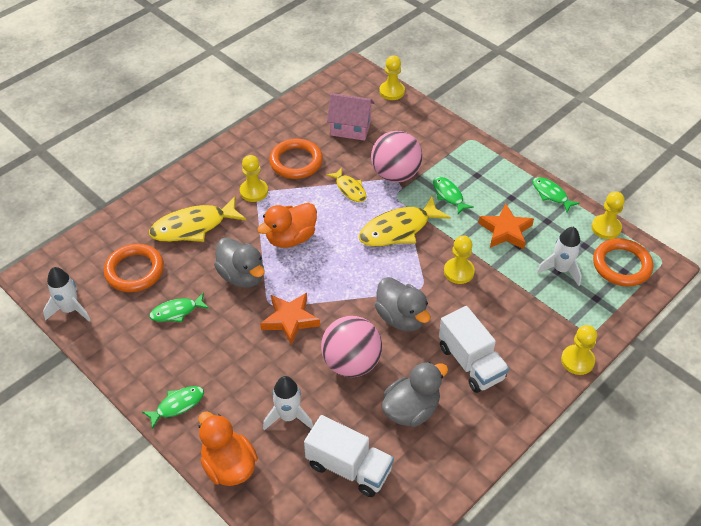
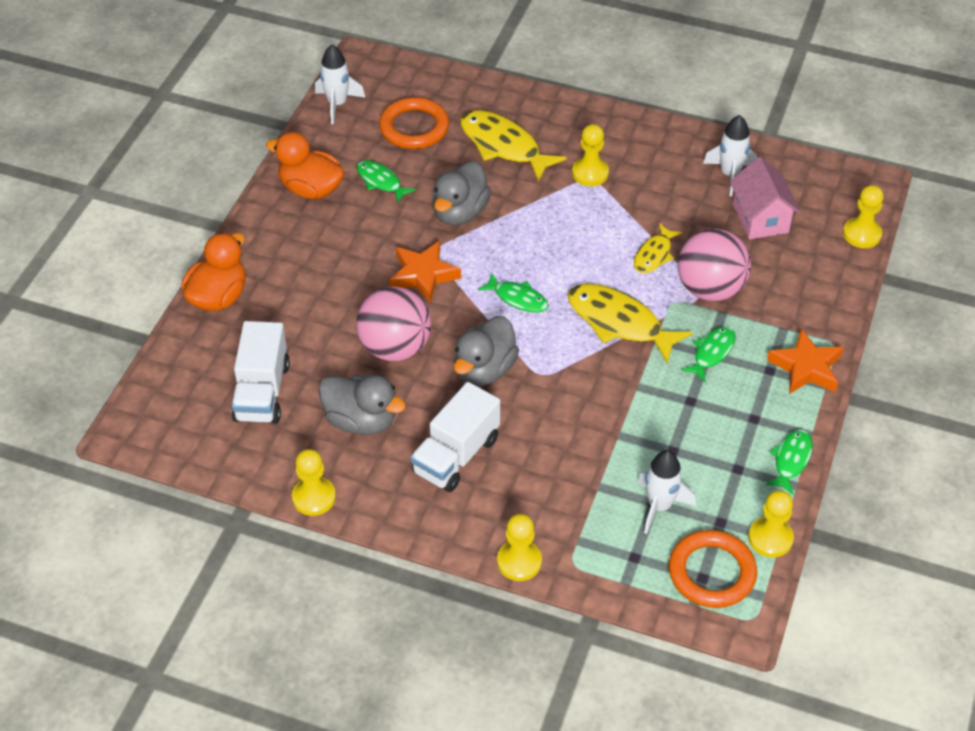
camera: 65 degrees right, 0 degrees up
green fish [142,386,204,429] -> green fish moved to [478,273,549,313]
orange duck [257,203,317,248] -> orange duck moved to [266,132,345,199]
white rocket [263,376,313,430] -> white rocket moved to [703,115,757,196]
orange ring [269,139,323,179] -> none
yellow pawn [444,235,475,284] -> yellow pawn moved to [292,449,336,516]
orange star [479,204,534,249] -> orange star moved to [767,328,844,394]

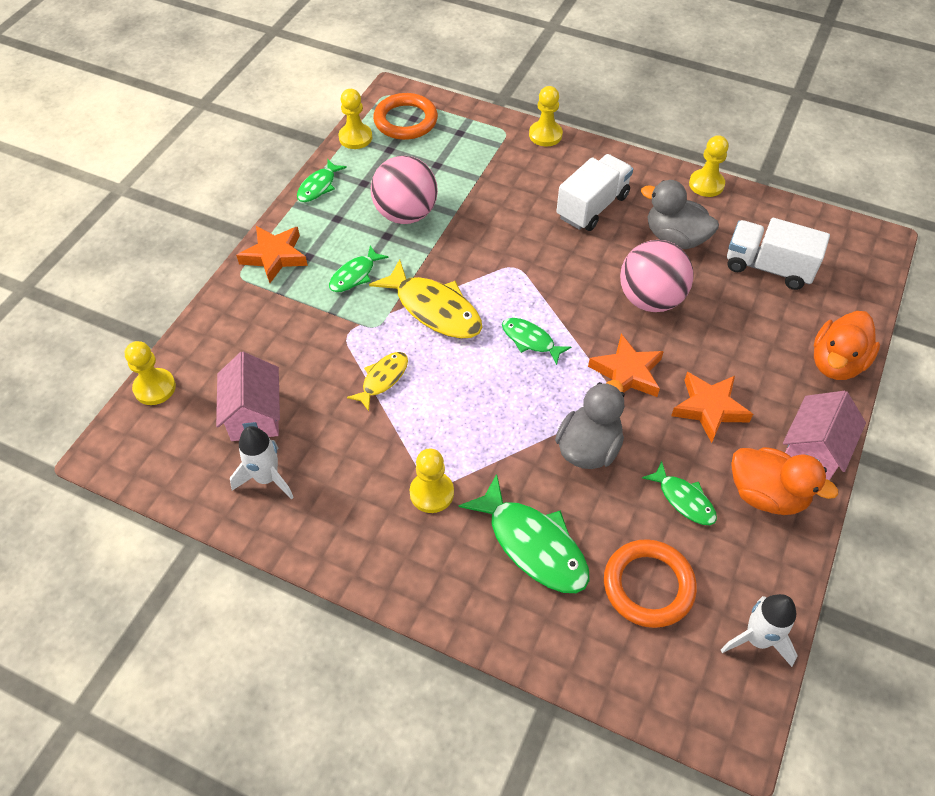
camera: 175 degrees left, 5 degrees up
white truck [231,321,290,424] -> white truck turned 75 degrees counterclockwise [727,218,830,290]
grey duck [454,316,519,386] -> none
yellow fish [460,110,567,182] -> green fish [459,474,590,593]
white rocket [637,450,696,534] -> none
pink ball [678,229,751,301] -> pink ball moved to [371,156,438,224]
none -> orange star [671,372,753,443]
none -> pink house [783,391,866,480]

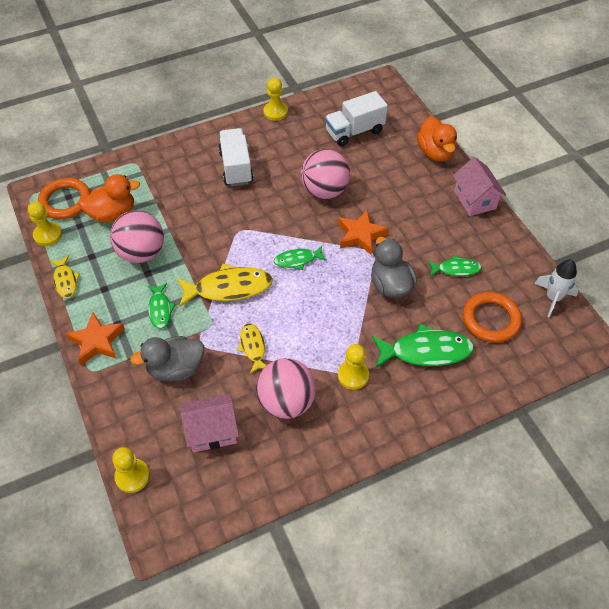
camera: 50 degrees left, 0 degrees up
pink house [216,352,280,441] -> pink house turned 45 degrees counterclockwise [181,394,239,452]
white rocket [230,426,294,500] -> none
green fish [297,160,347,202] -> yellow fish [50,255,80,298]
yellow pawn [529,86,563,146] -> none
grey duck [641,180,719,249] -> grey duck moved to [130,336,204,381]
orange star [671,372,753,443] -> none
orange duck [732,447,838,515] -> orange duck moved to [79,174,140,222]
none -> pink ball [256,358,316,419]

